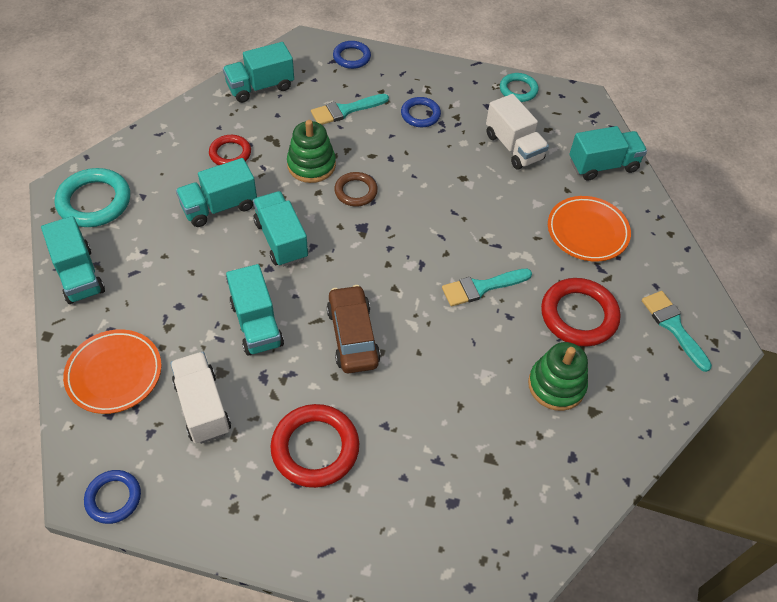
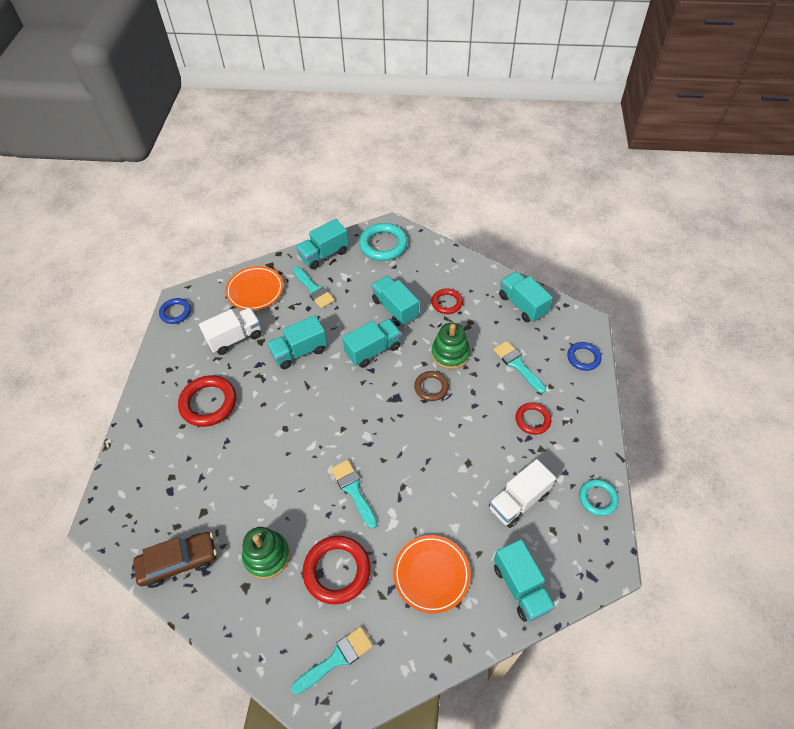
camera: 85 degrees right, 0 degrees up
brown car [327,285,381,373] -> brown car moved to [133,532,217,588]
blue ring [401,97,441,127] -> red ring [515,403,552,435]
none -> turquoise brush [293,267,335,308]

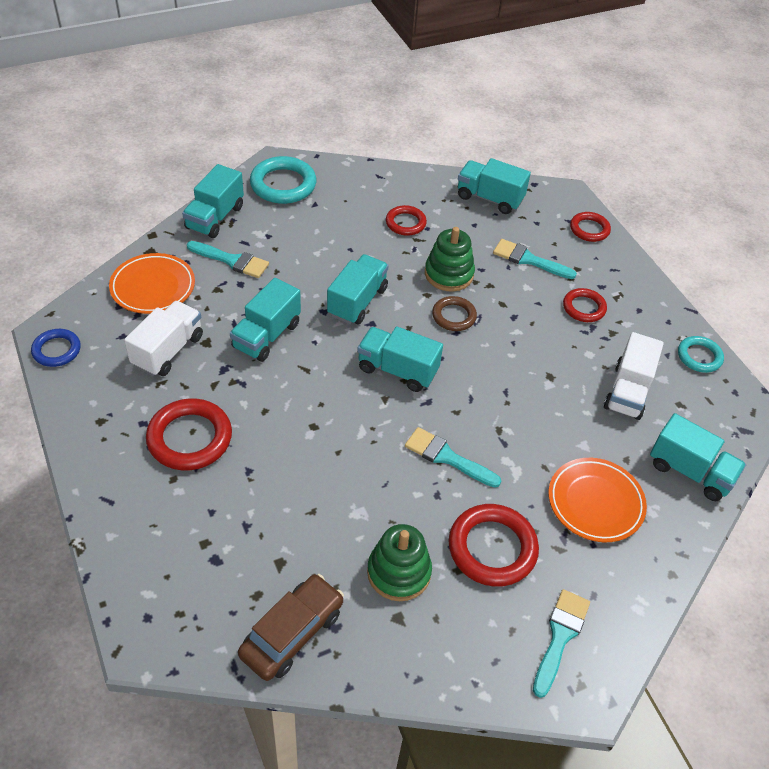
camera: 35 degrees left, 5 degrees down
turquoise truck [371,276,419,326] -> turquoise truck moved to [357,326,443,392]
blue ring [567,342,602,371] -> red ring [570,212,611,242]

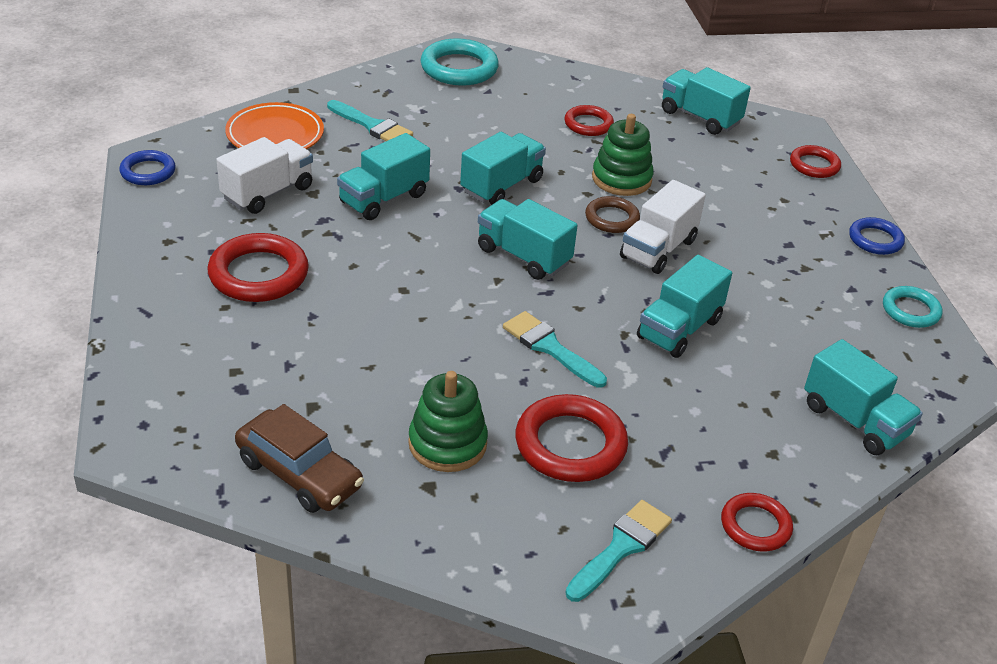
camera: 15 degrees right, 10 degrees down
turquoise truck [182,164,244,238] -> turquoise truck moved to [637,255,732,358]
brown car [238,574,344,681] -> brown car turned 75 degrees clockwise [235,404,364,513]
turquoise brush [493,239,577,279] -> none
orange plate [548,458,647,542] -> none
red ring [563,288,607,322] -> red ring moved to [721,493,793,551]
white truck [604,332,664,420] -> white truck moved to [620,180,706,274]
none -> blue ring [849,217,905,255]

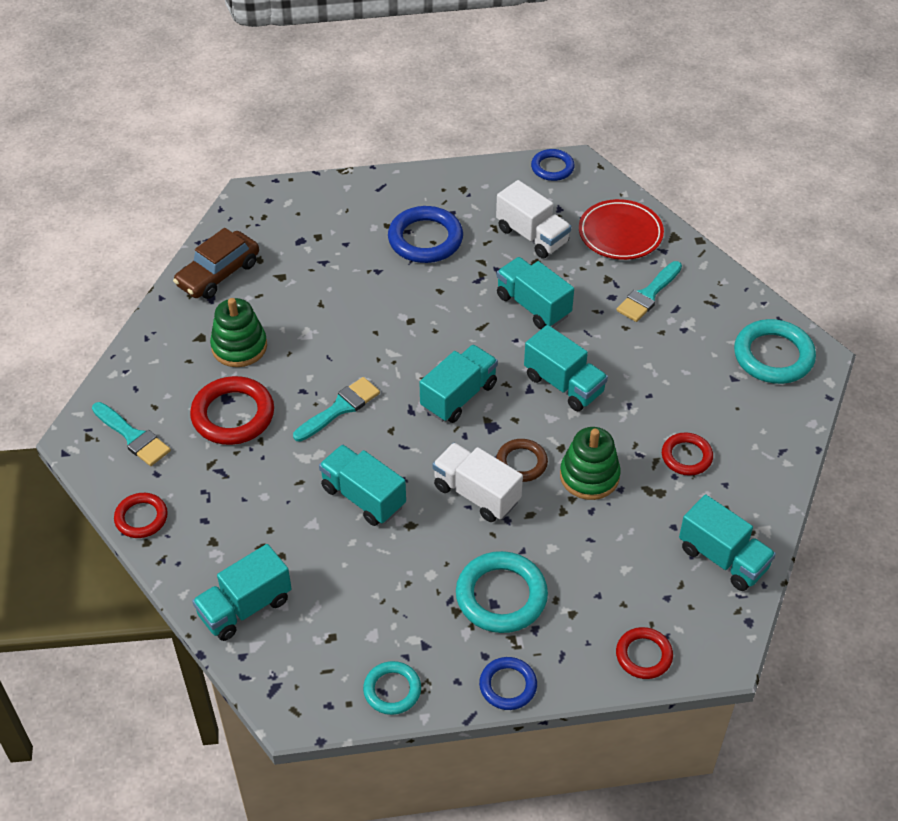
camera: 95 degrees right, 10 degrees up
red ring [208,233,309,302] -> blue ring [388,206,463,263]
orange plate [225,102,324,149] -> red plate [579,199,664,260]
turquoise truck [662,67,751,135] -> turquoise truck turned 90 degrees clockwise [679,495,776,591]
none -> turquoise ring [456,551,548,633]

